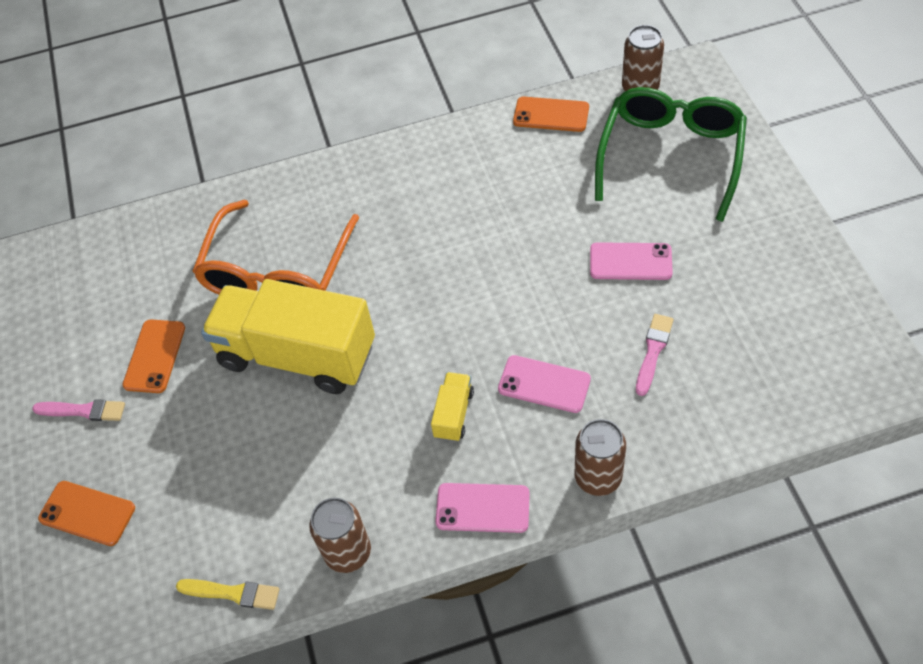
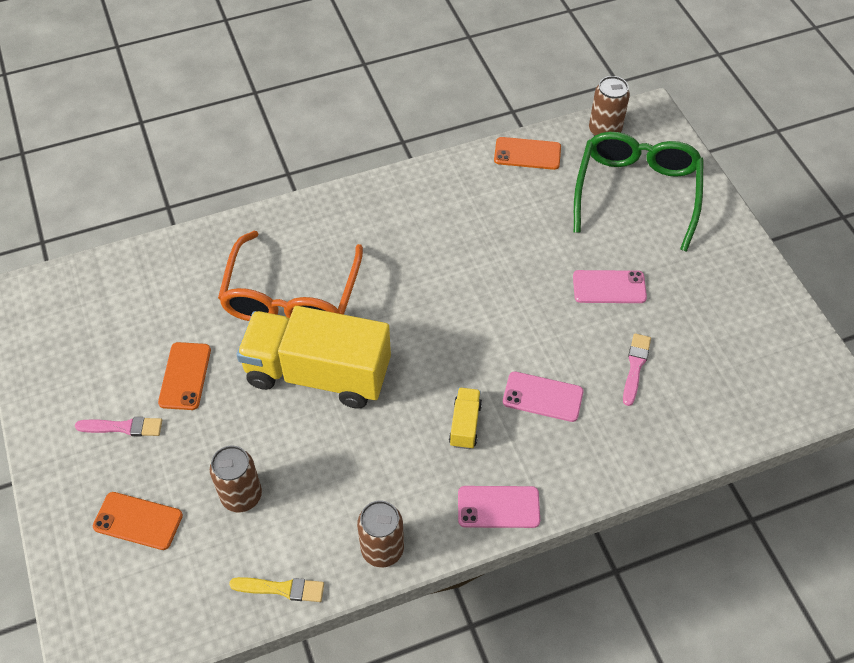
camera: 10 degrees left, 0 degrees up
brown can [575,419,626,496] -> brown can moved to [210,446,262,512]

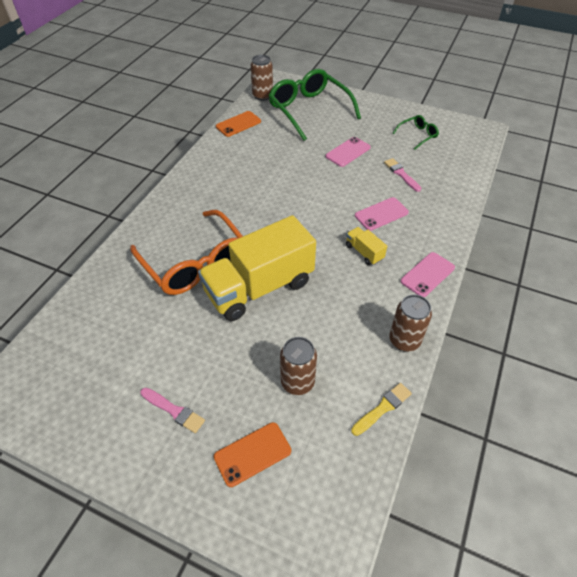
camera: 45 degrees left, 5 degrees down
pink brush [75,417,162,436] -> pink brush turned 75 degrees clockwise [140,388,205,433]
orange phone [158,342,211,410] -> none
none -> green glasses [393,115,439,150]

